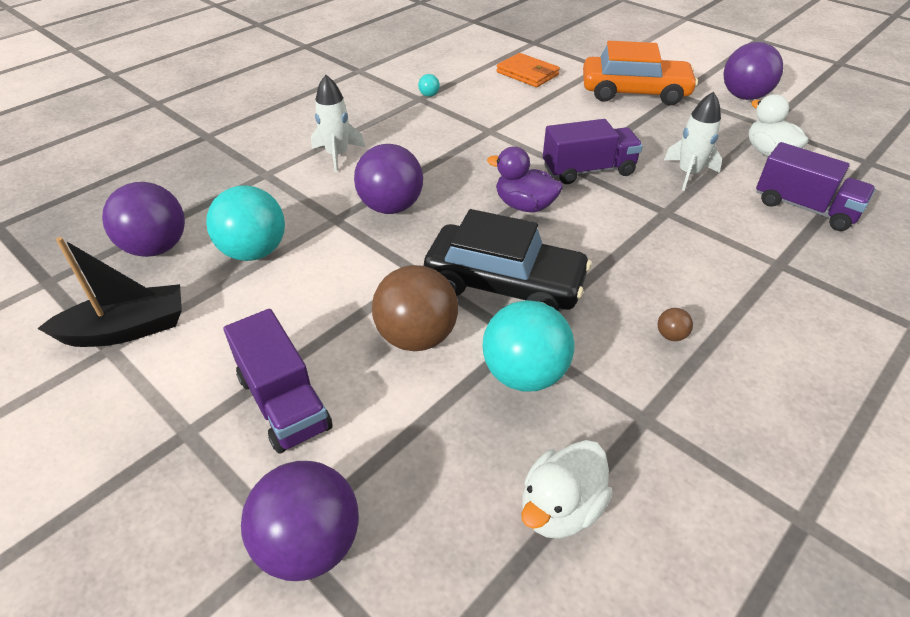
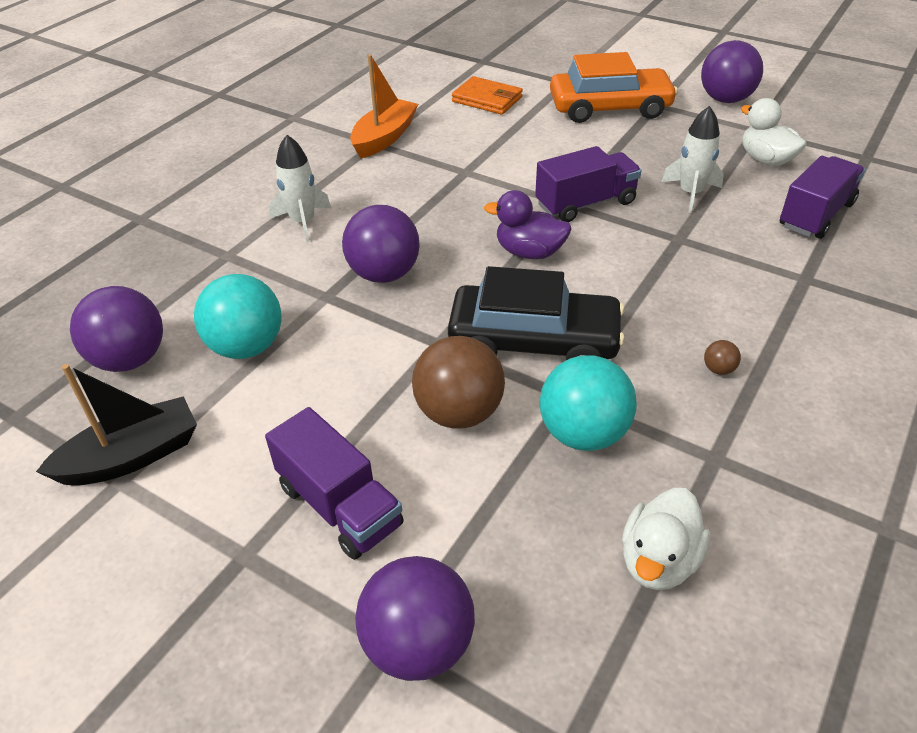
camera: 10 degrees left, 0 degrees up
turquoise ball [418,74,440,97] -> orange boat [350,54,418,159]
purple truck [756,142,875,231] -> purple truck turned 75 degrees counterclockwise [780,156,865,239]

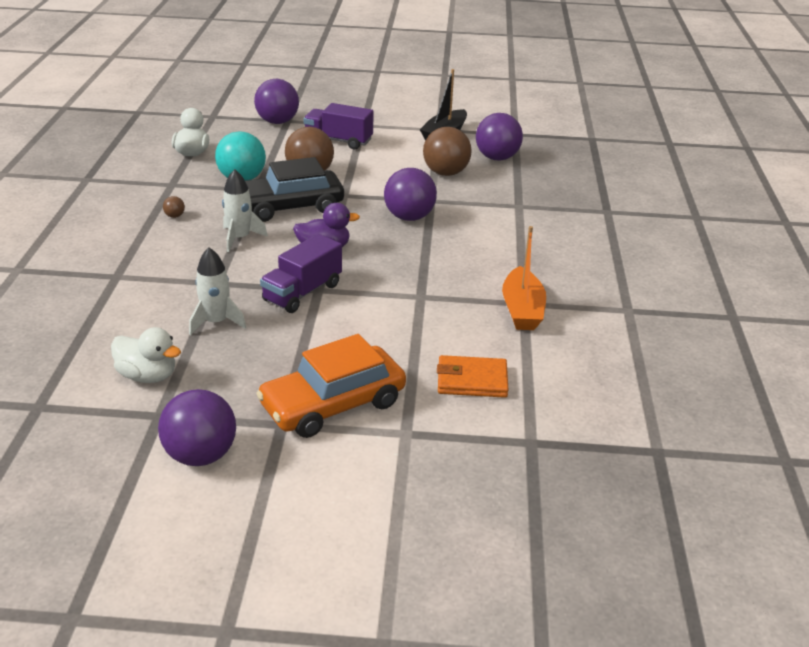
camera: 150 degrees right, 10 degrees down
turquoise ball [194,274,282,359] -> brown ball [423,127,472,176]
white rocket [269,135,331,243] -> white rocket moved to [222,169,268,252]
purple truck [780,156,865,239] -> none

